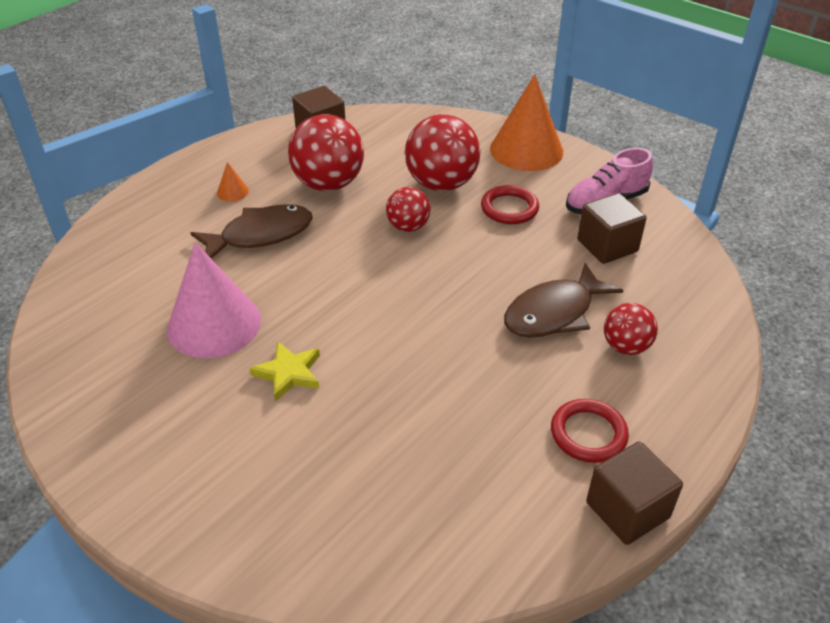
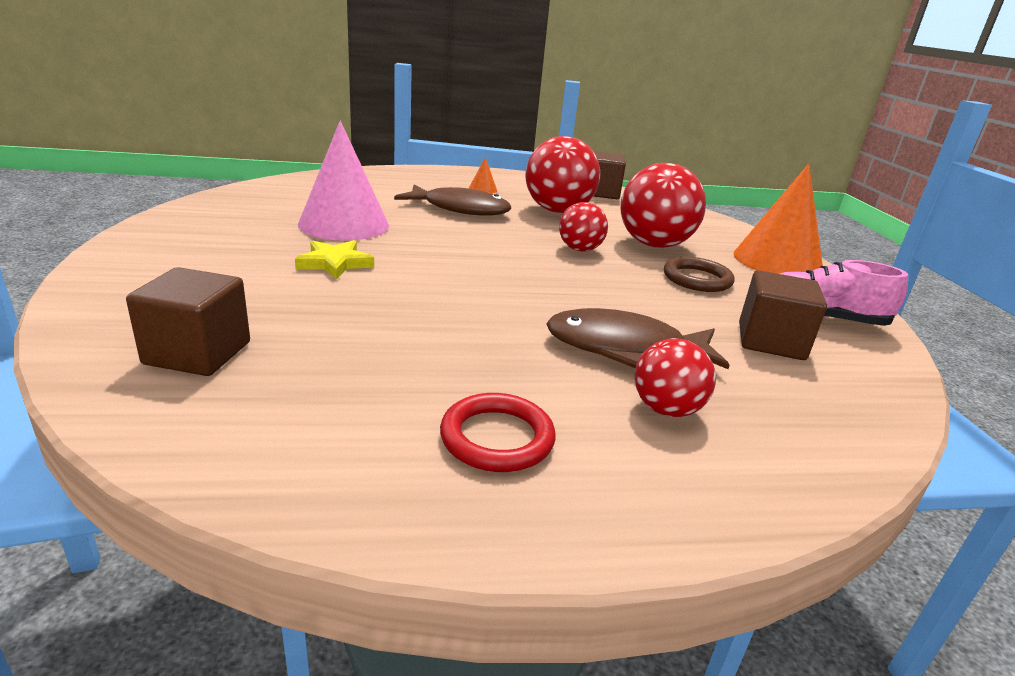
camera: 40 degrees right, 15 degrees down
red ring [481,185,539,224] -> brown ring [664,257,735,292]
brown cube [586,442,683,545] -> brown cube moved to [126,267,250,376]

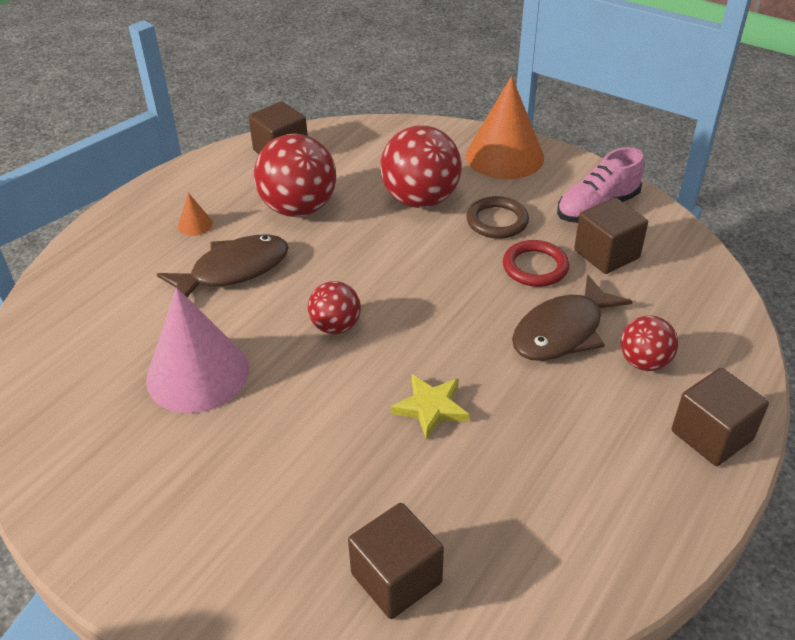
camera: 45 degrees left, 15 degrees up
yellow star [295,240,374,280] -> yellow star moved to [391,374,469,440]
red ring [440,393,556,472] -> red ring moved to [503,240,569,287]
red ball [559,202,608,251] -> red ball moved to [308,281,361,334]
none -> brown cube [672,368,769,466]

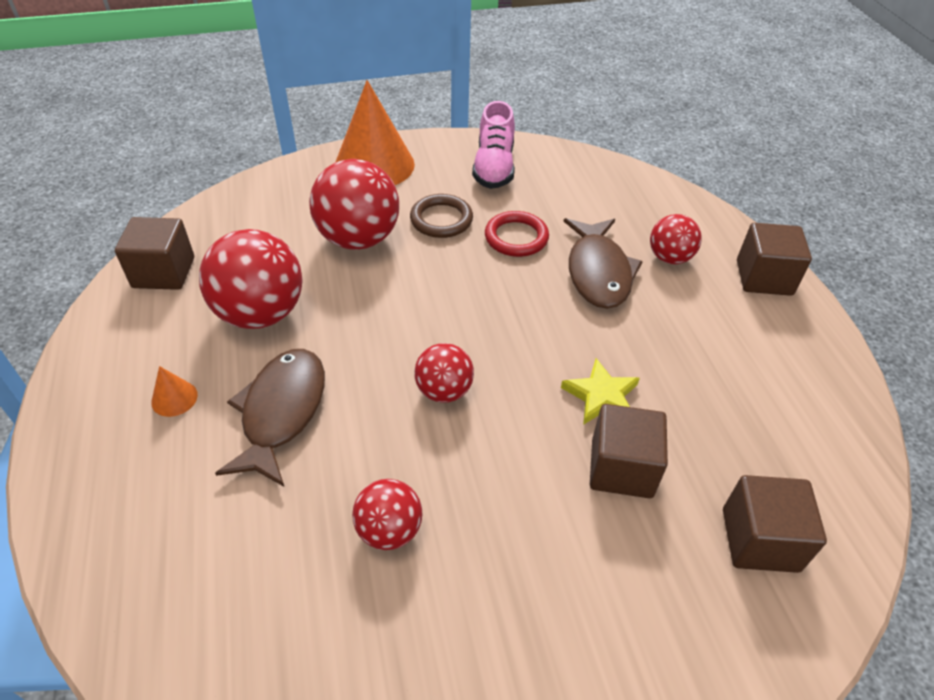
camera: 50 degrees left, 5 degrees up
pink cone [146,287,249,413] -> red ball [352,479,423,550]
brown cube [574,198,648,274] -> brown cube moved to [590,404,668,498]

